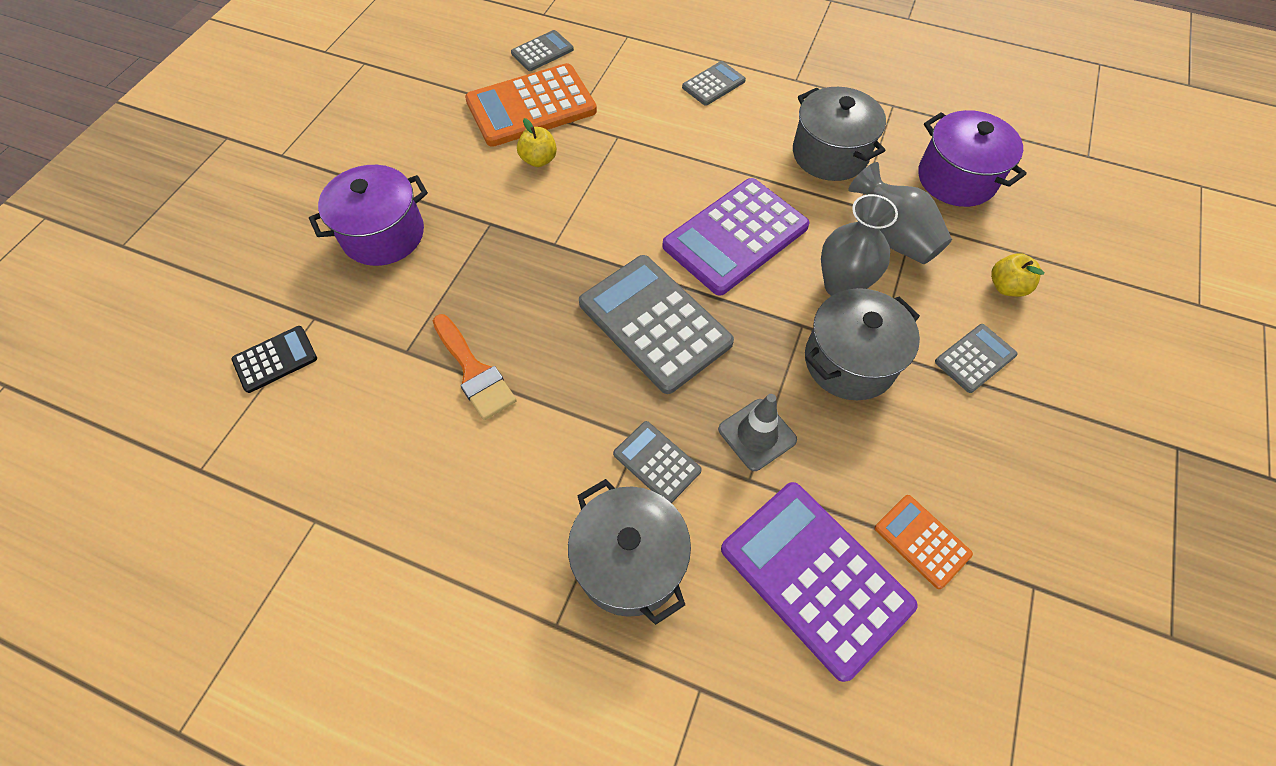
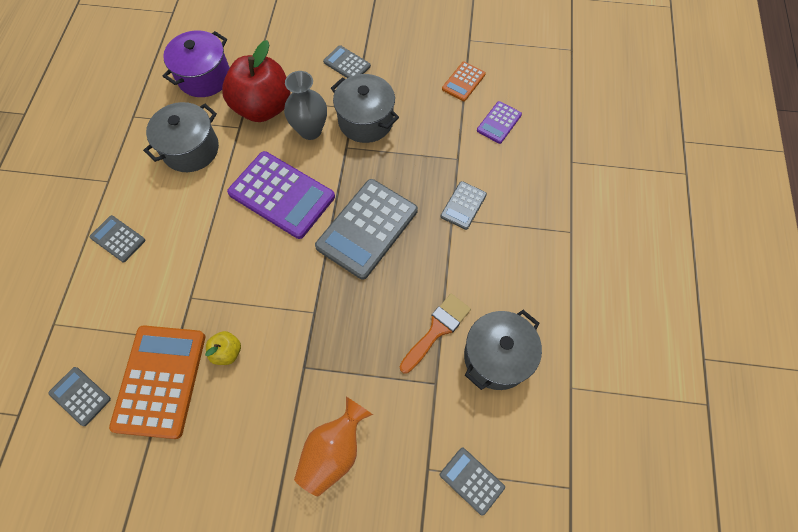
camera: 105 degrees left, 5 degrees up
black calculator [232,326,317,393] -> grey calculator [440,448,505,516]
purple pot [309,165,428,266] -> orange vase [294,397,373,497]
orange calculator [465,63,597,147] -> orange calculator turned 135 degrees counterclockwise [109,325,205,439]
grey pot [568,479,691,625] -> grey pot moved to [464,310,542,390]
grey traffic cone [718,394,797,471] -> none
purple calculator [721,482,918,682] -> purple calculator [477,101,522,144], size x0.50
grey vase [848,162,952,264] -> red apple [222,40,290,122]
yellow apple [991,253,1044,297] -> none

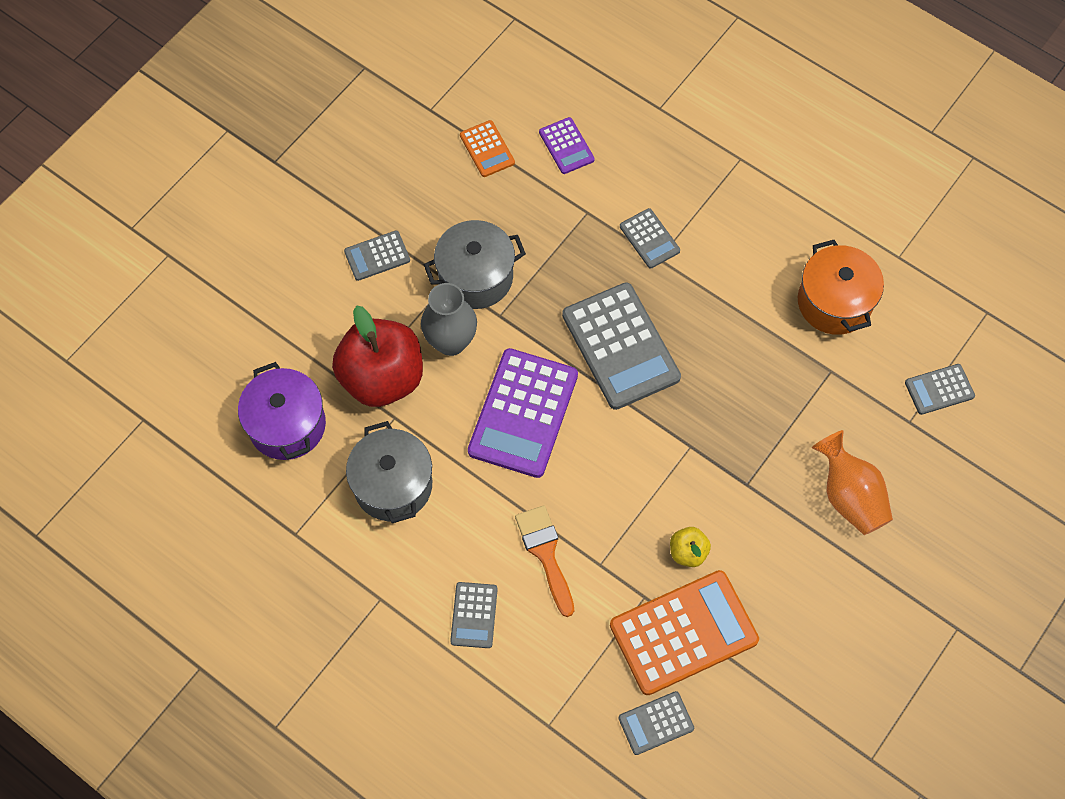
camera: 60 degrees left, 0 degrees up
grey calculator [90,215,145,262] -> grey calculator turned 60 degrees counterclockwise [450,582,498,648]
orange calculator [109,325,205,439] -> orange calculator turned 120 degrees clockwise [610,570,759,695]
purple calculator [227,151,335,239] -> purple calculator turned 135 degrees clockwise [468,348,578,478]
orange brush [400,294,471,373] -> orange brush moved to [515,505,574,617]
grey pot [464,310,542,390] -> orange pot [798,240,884,335]

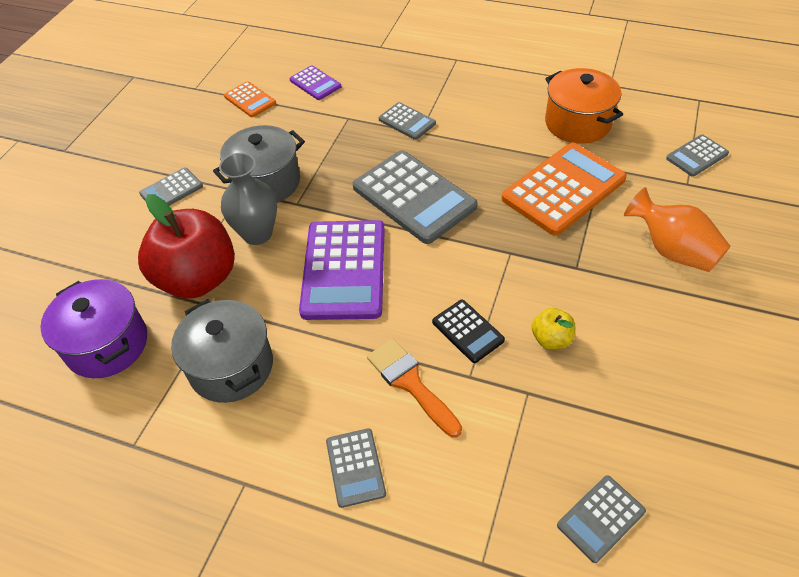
camera: 15 degrees left, 15 degrees down
orange calculator [610,570,759,695] -> orange calculator moved to [502,143,627,236]
none -> black calculator [432,300,505,363]

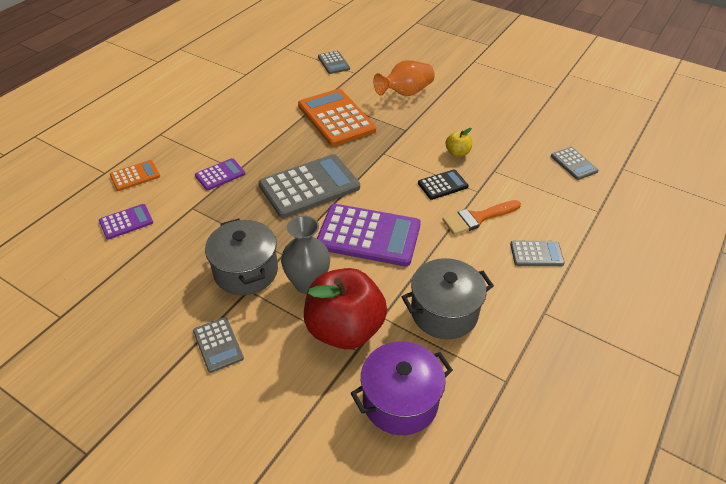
camera: 80 degrees left, 5 degrees down
orange calculator [224,81,276,117] -> orange calculator moved to [110,160,160,191]
grey calculator [379,102,436,140] -> purple calculator [195,158,245,190]
orange pot [545,68,623,144] -> none

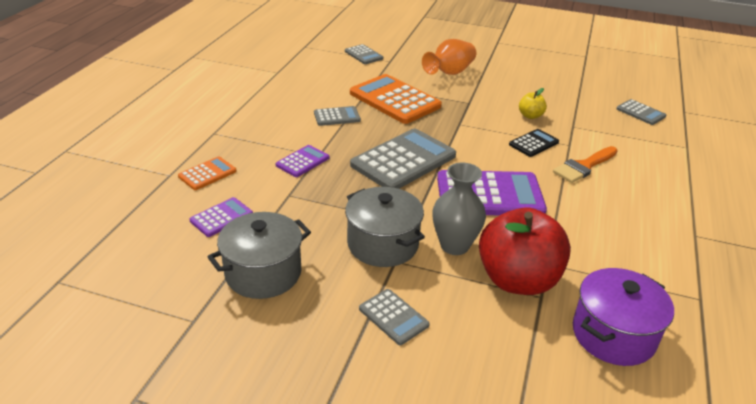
camera: 15 degrees left, 10 degrees down
grey pot [402,258,494,339] -> grey pot moved to [207,212,311,299]
grey calculator [510,241,565,266] -> grey calculator moved to [314,106,361,126]

